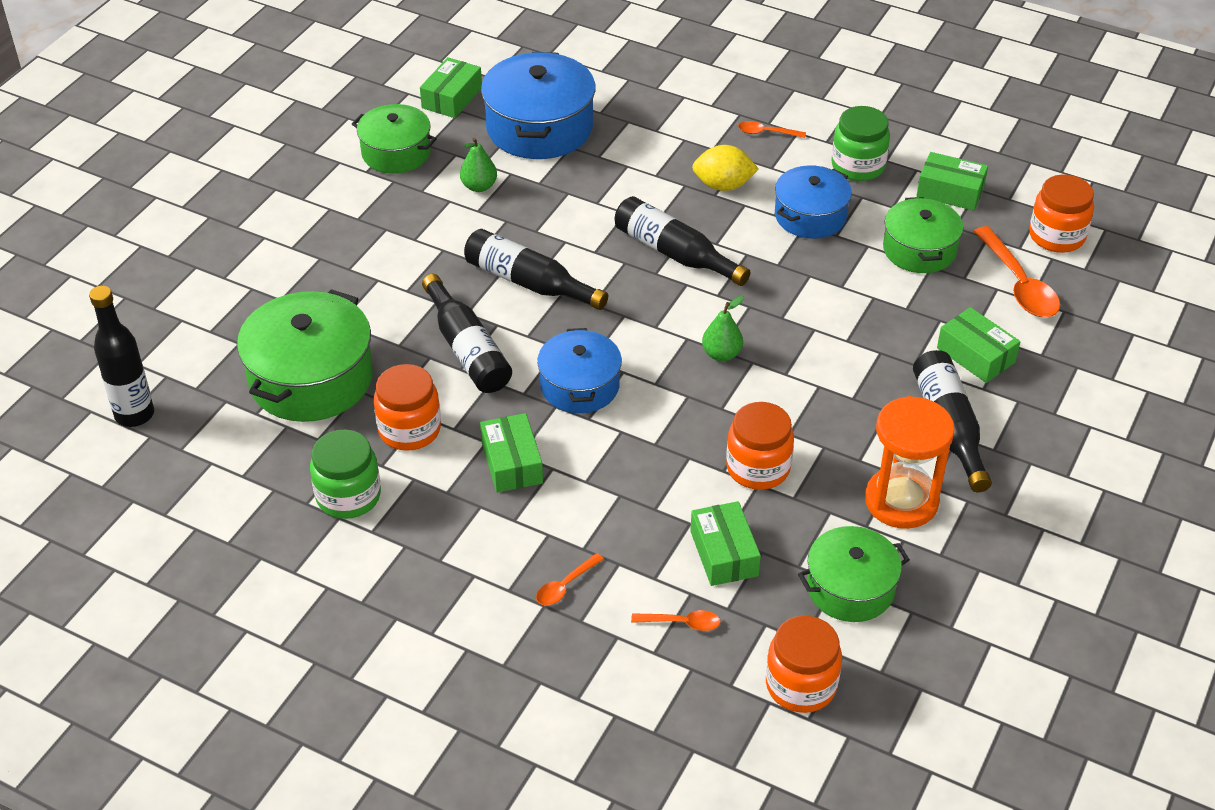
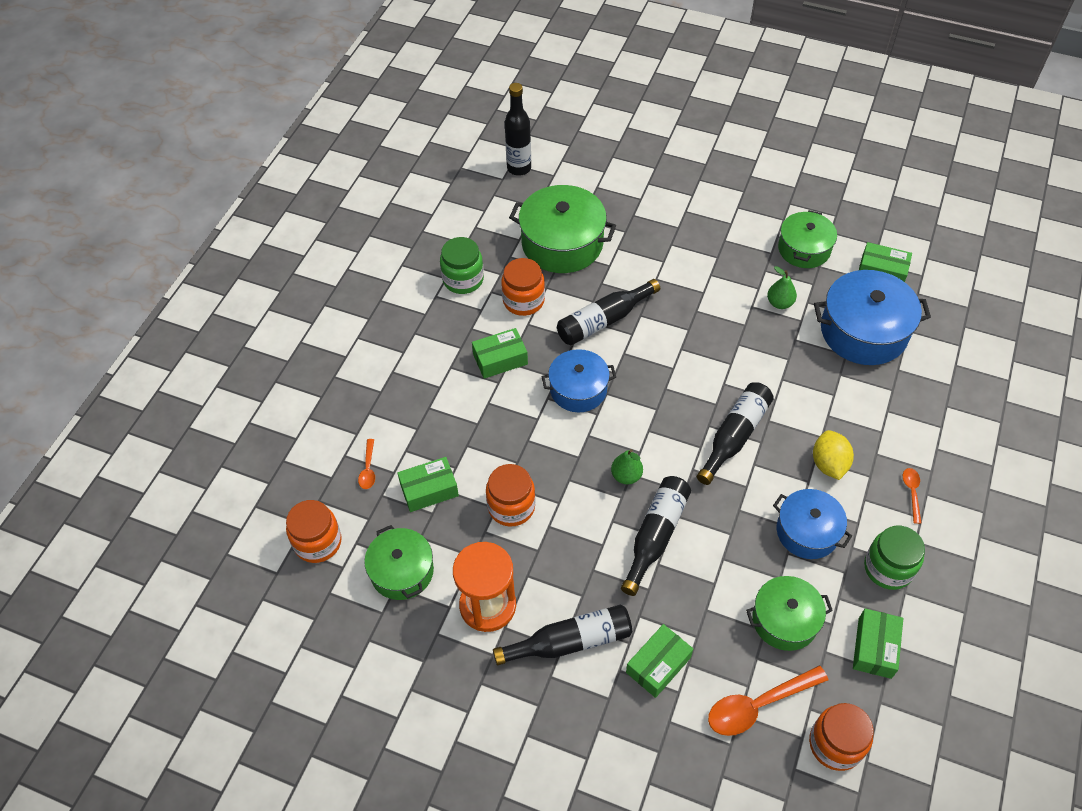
camera: 85 degrees right, 10 degrees up
black bottle [464,229,608,310] -> black bottle moved to [621,476,691,596]
orange spoon [536,553,604,605] -> none

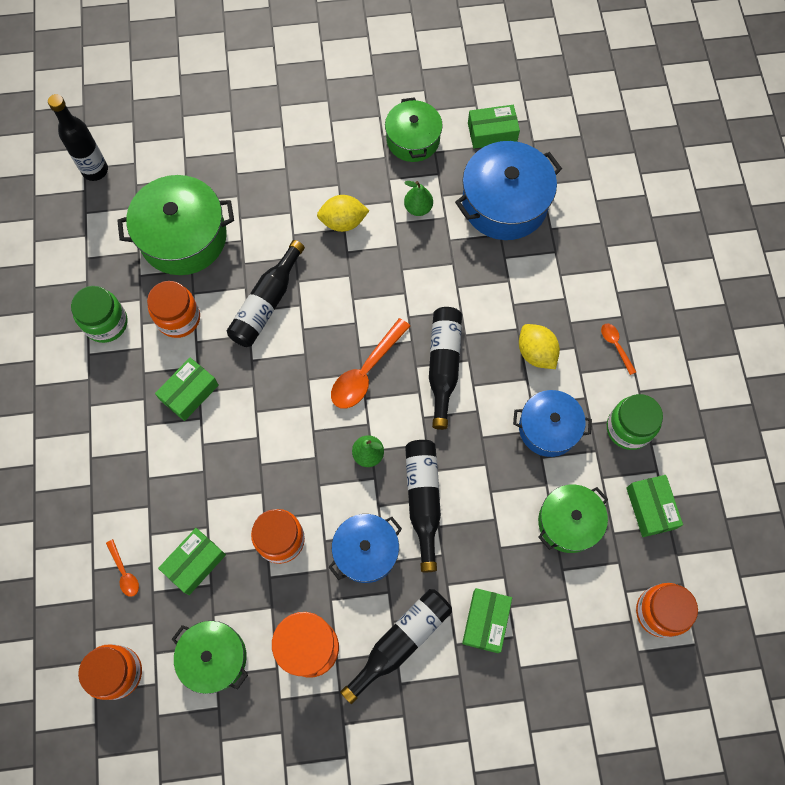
camera: 30 degrees left, 15 degrees up
blue pot [541,349,616,412] -> blue pot moved to [329,514,402,583]
orange spoon [708,666,828,736] -> orange spoon moved to [331,318,410,409]
none -> yellow lemon [317,195,369,232]

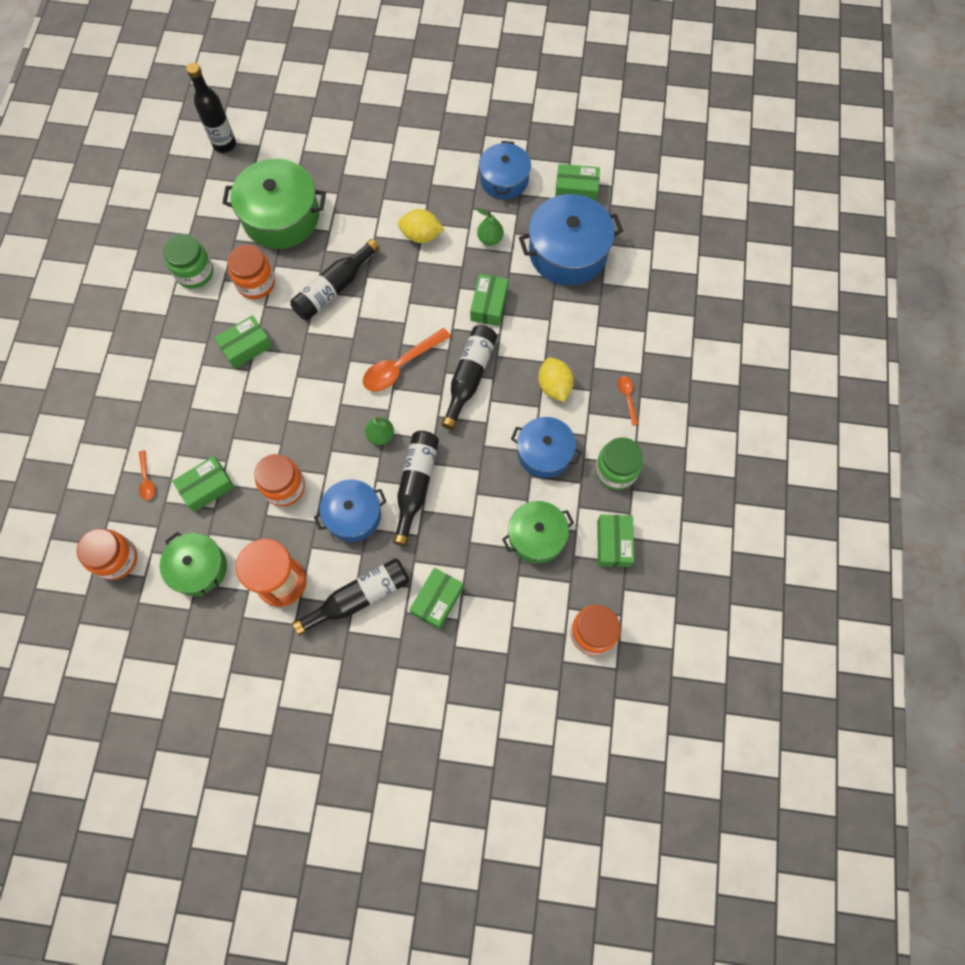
camera: 15 degrees right, 0 degrees up
green pot [385,97,443,162] -> blue pot [479,141,531,199]
none -> green box [470,274,508,326]

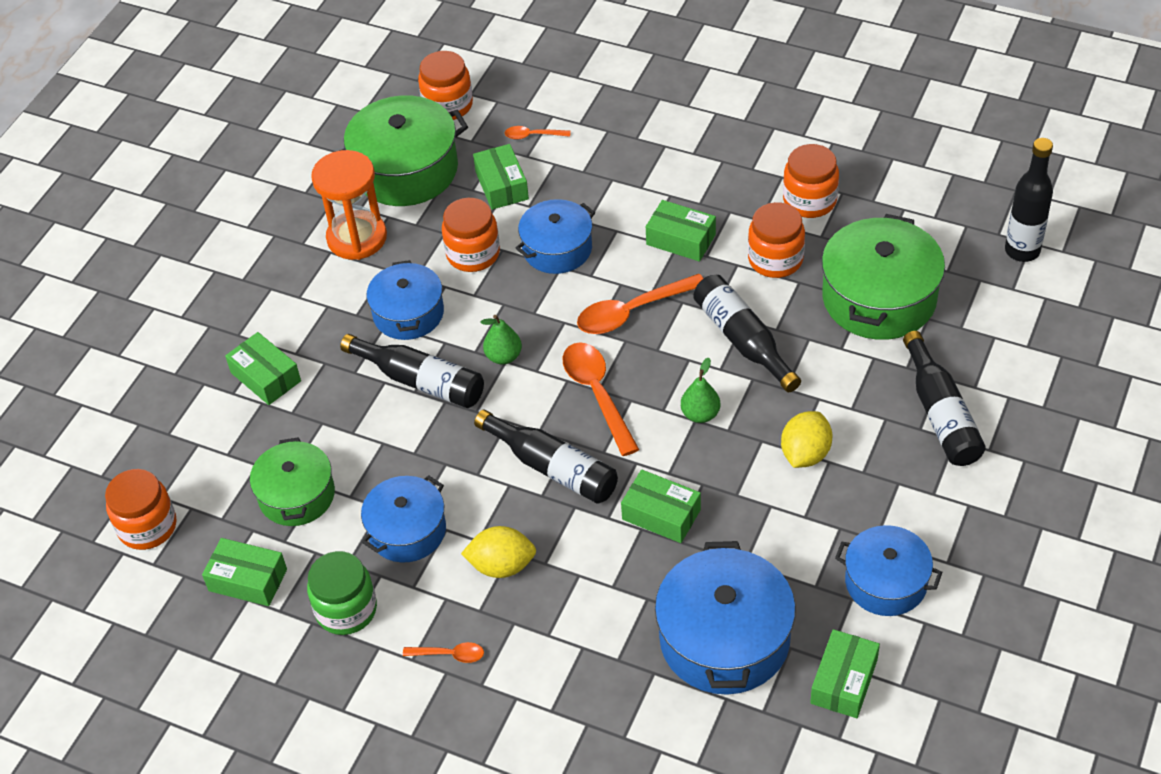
camera: 110 degrees right, 20 degrees down
green pot [160,532,227,596] -> green pot [339,95,468,206], size x1.57
green jar [163,234,213,288] -> orange jar [783,144,839,218]
green box [214,315,272,369] -> green box turned 45 degrees counterclockwise [646,200,716,262]
black bottle [292,558,410,635] -> black bottle moved to [903,331,986,466]
green pear [477,208,504,245] -> green pear moved to [681,358,720,423]
none -> blue pot [516,199,595,274]
none -> orange spoon [577,274,704,334]

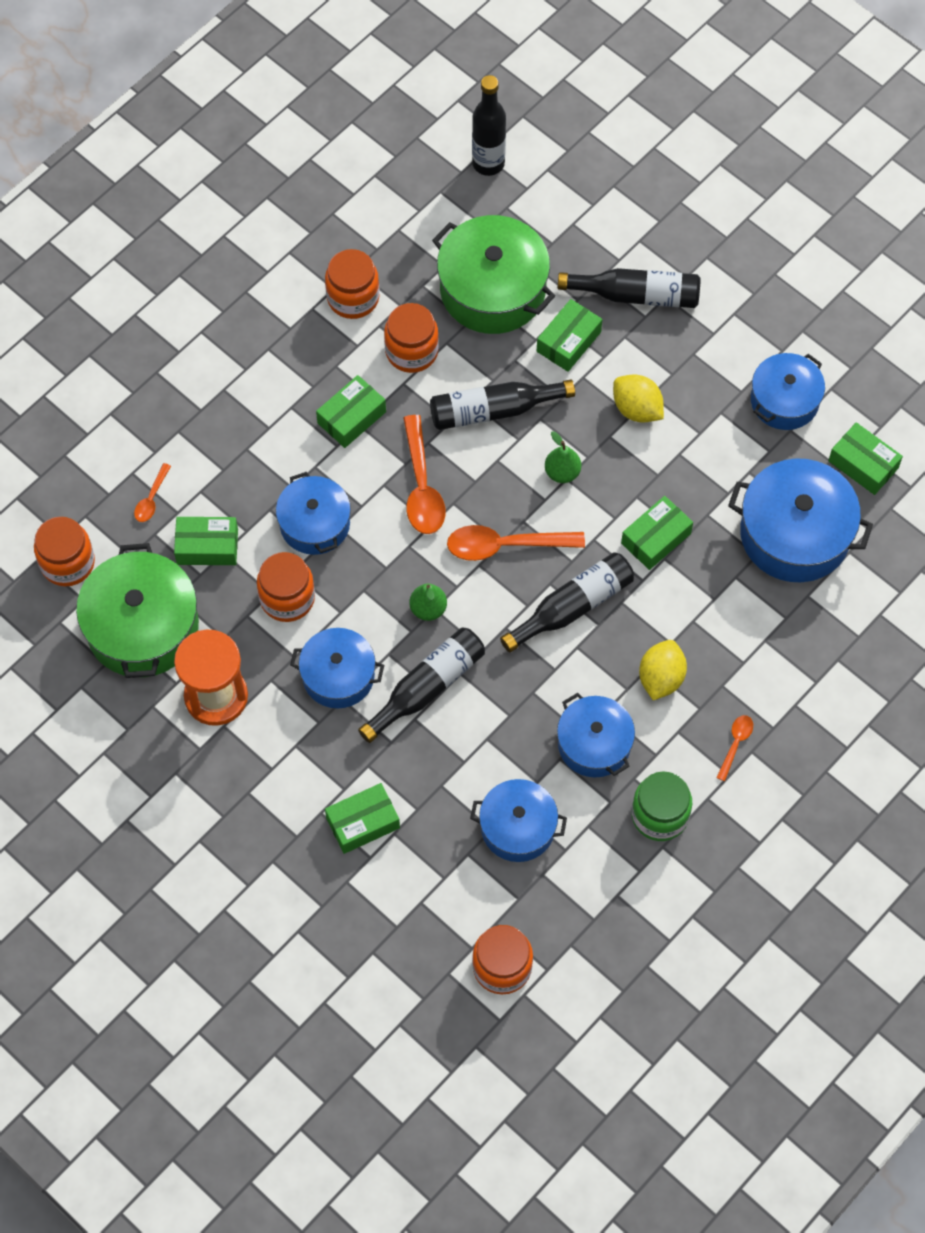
camera: 75 degrees left, 15 degrees up
green box [202,538,287,606] -> green box moved to [537,299,602,372]
green pot [250,437,335,526] -> blue pot [470,779,567,862]

